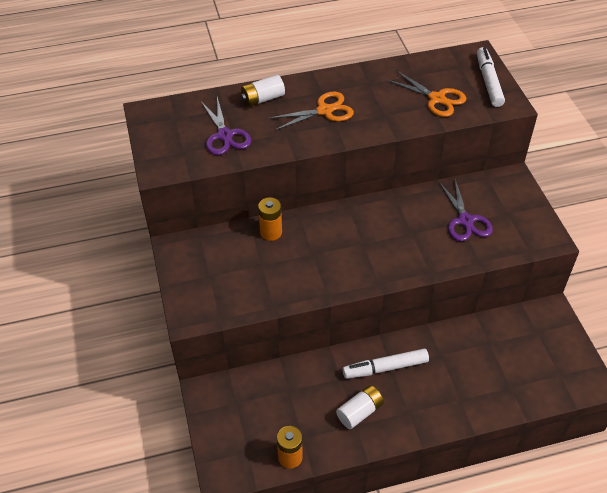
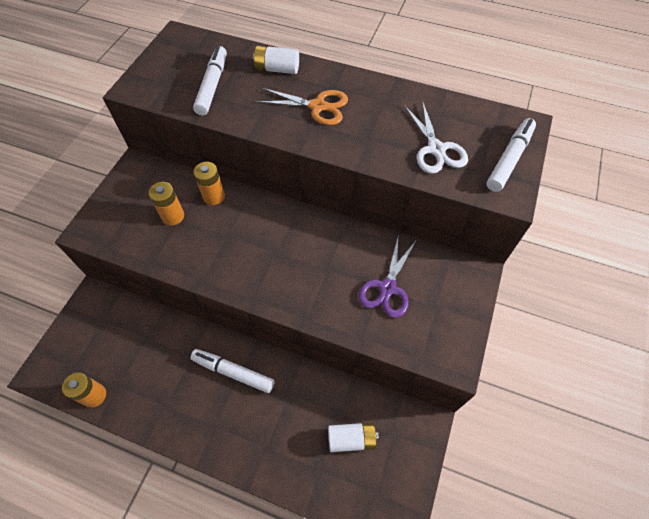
camera: 35 degrees right, 10 degrees up
purple scissors [201,97,251,155] -> white marker [193,46,227,115]
white battery [336,385,384,429] -> white battery moved to [328,422,379,452]
orange scissors [387,70,466,117] -> white scissors [405,101,468,174]
none -> orange battery [149,182,184,226]

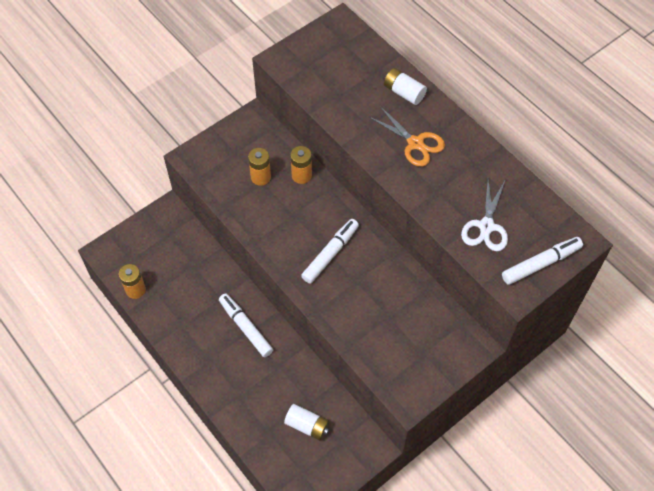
camera: 30 degrees right, 0 degrees up
white marker [193,46,227,115] -> white marker moved to [301,219,359,283]
purple scissors [358,238,416,318] -> none

